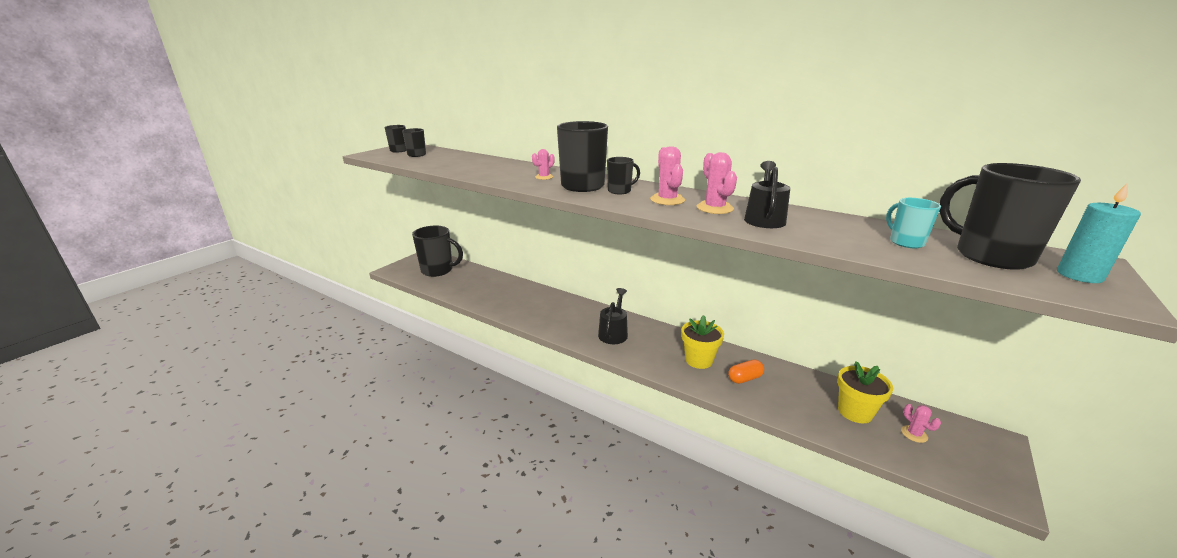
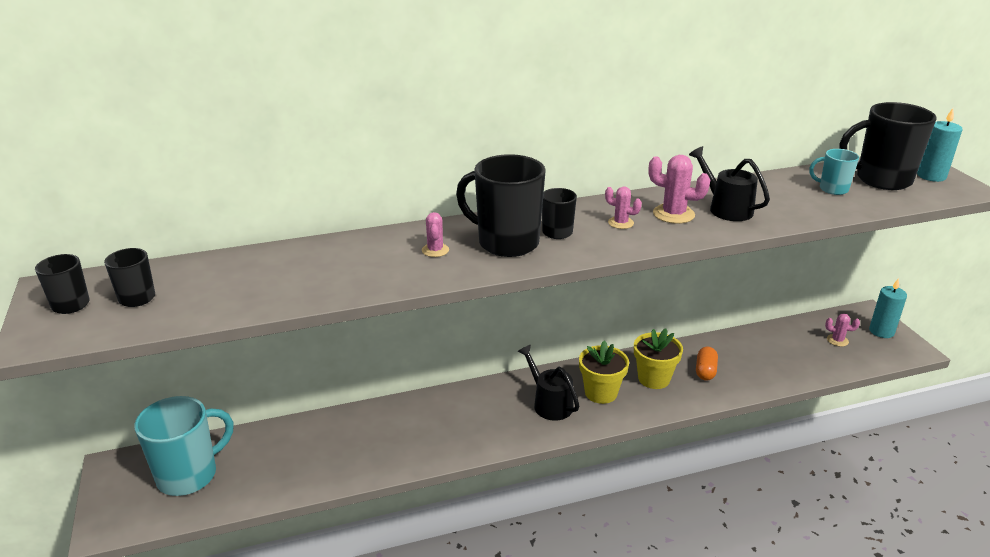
camera: 50 degrees left, 5 degrees up
black mug [412,226,463,277] -> turquoise mug [134,396,233,496]
pink cactus [650,146,685,205] -> pink cactus [605,187,642,229], size x0.61
yellow flower pot [837,361,893,423] -> yellow flower pot moved to [579,341,629,404]
none -> turquoise candle [869,278,907,338]

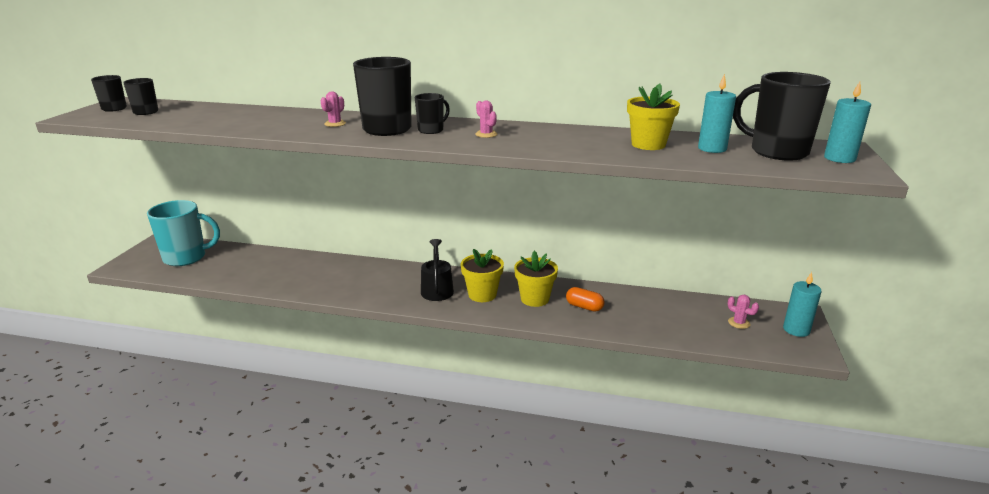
camera: 30 degrees right, 5 degrees down
pink cactus [649,155,710,224] -> none
black watering can [689,146,770,221] -> none
orange capsule [696,347,718,381] -> orange capsule turned 75 degrees clockwise [566,287,605,311]
turquoise mug [809,149,859,195] -> turquoise candle [698,74,736,153]
none -> yellow flower pot [627,84,680,150]

